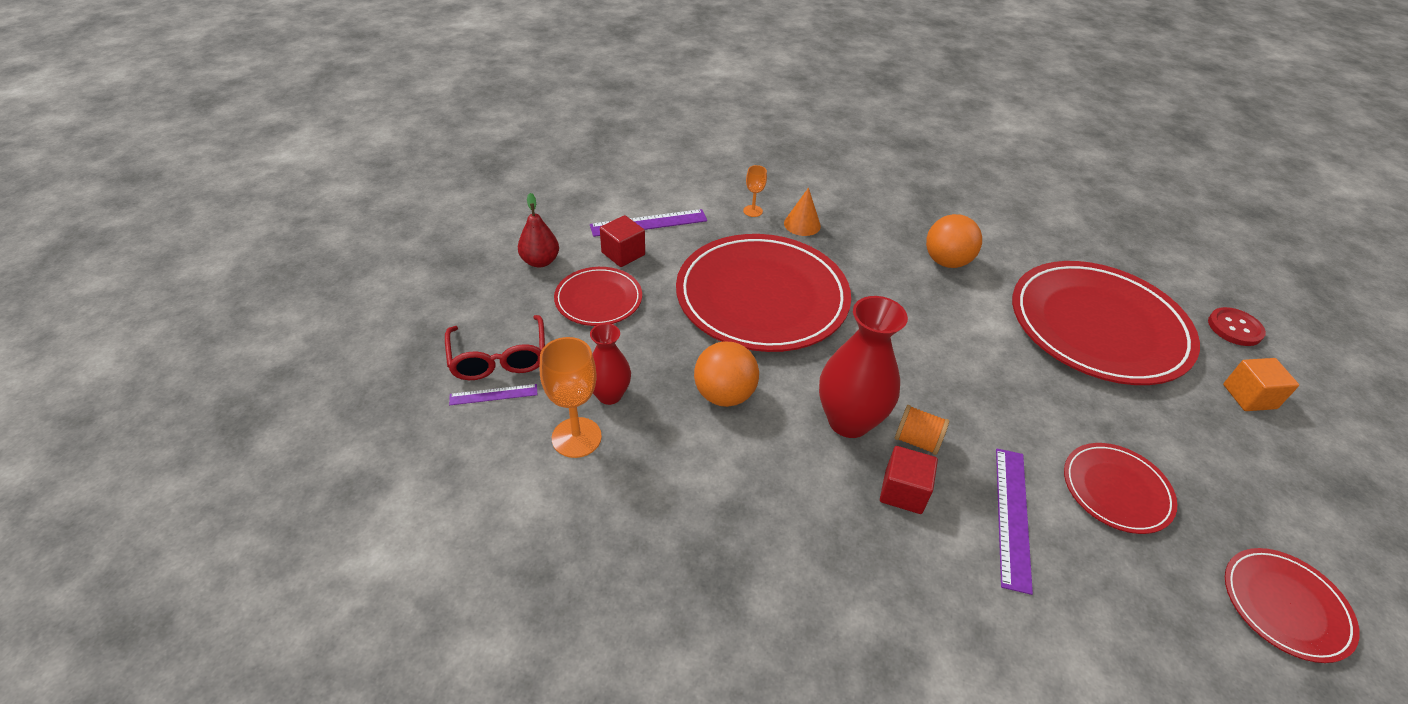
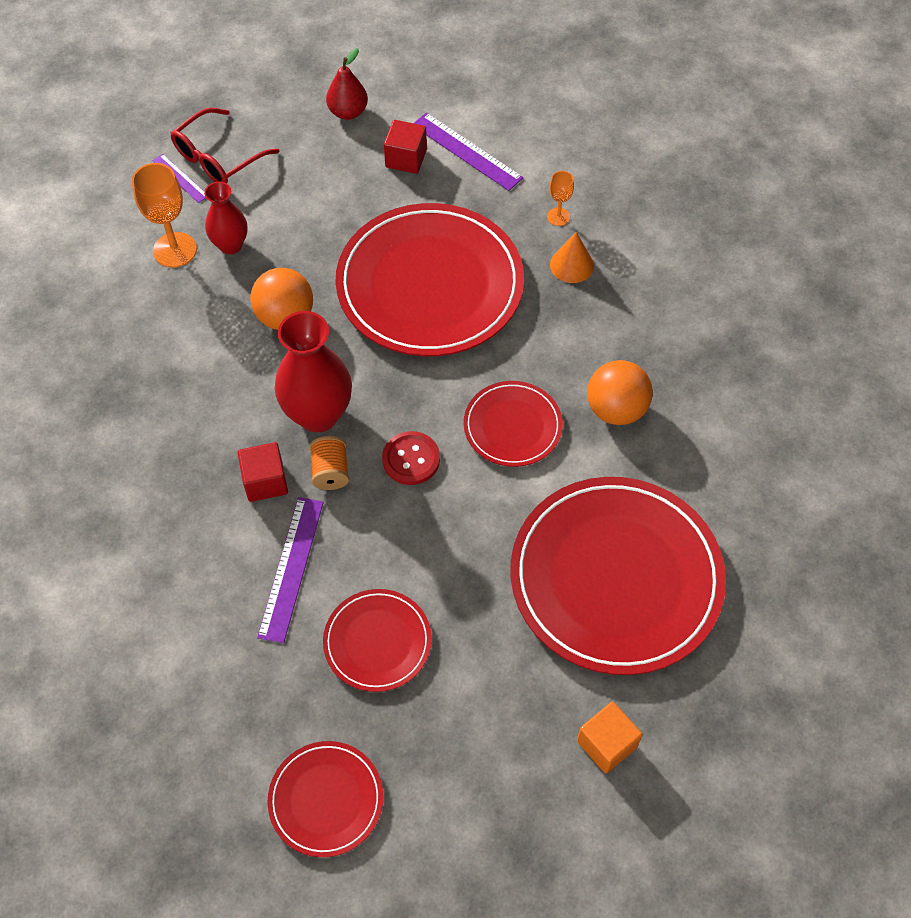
camera: 60 degrees right, 15 degrees up
red plate [554,267,642,326] -> red plate moved to [464,381,563,467]
purple ruler [996,449,1033,595] -> purple ruler turned 60 degrees counterclockwise [257,497,324,643]
red button [1208,307,1266,346] -> red button moved to [382,431,440,485]

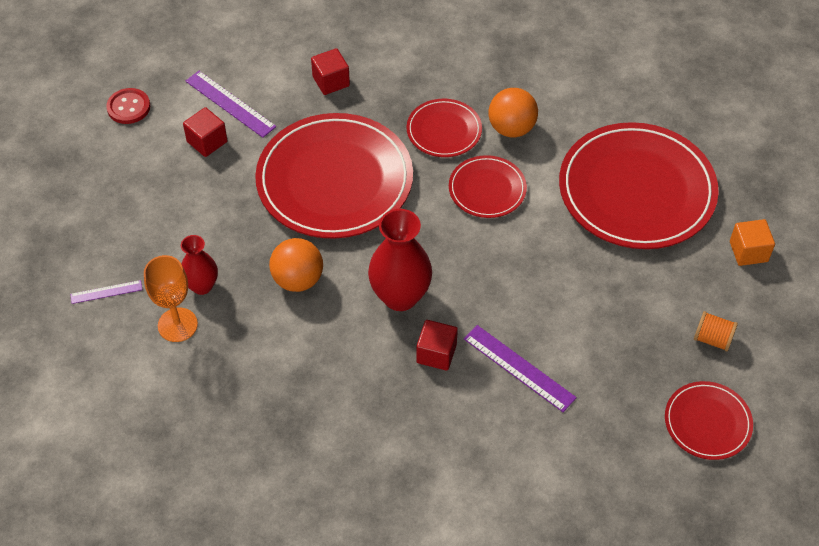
camera: 60 degrees left, 5 degrees down
red glasses [170,108,279,183] -> none
orange spool [309,436,349,490] -> orange spool moved to [694,311,738,352]
red plate [323,589,432,692] -> red plate moved to [406,99,482,157]
red pear [326,48,368,120] -> none
red button [382,431,440,485] -> red button moved to [106,88,150,124]
purple ruler [414,113,523,191] -> purple ruler turned 60 degrees clockwise [186,71,276,138]
orange goblet [547,171,574,226] -> red cube [311,48,350,95]
orange cone [550,232,594,283] -> none

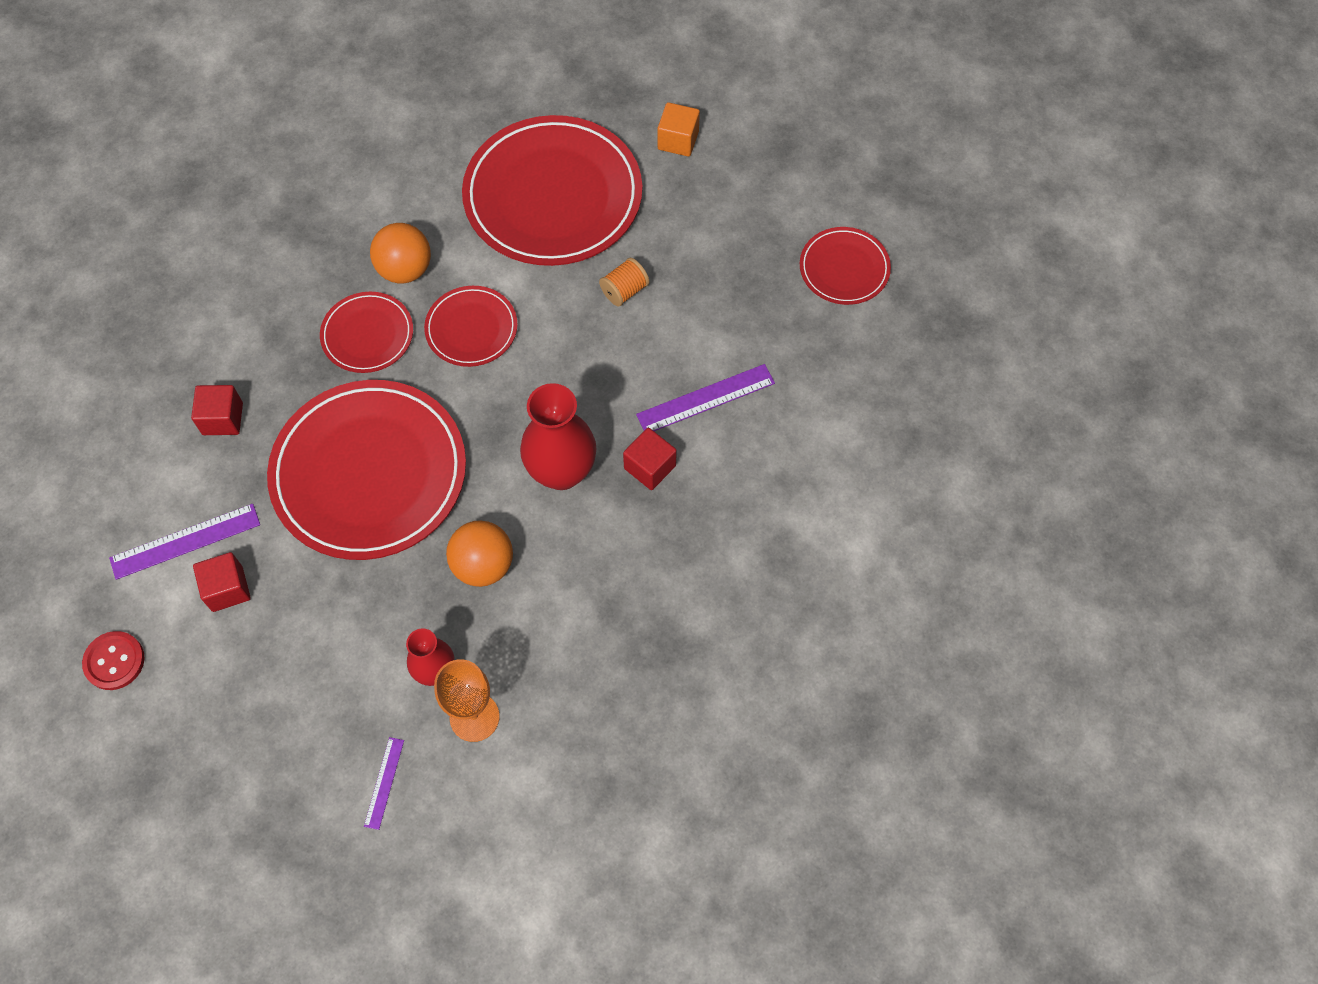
camera: 65 degrees left, 10 degrees up
orange spool [694,311,738,352] -> orange spool moved to [599,258,649,307]

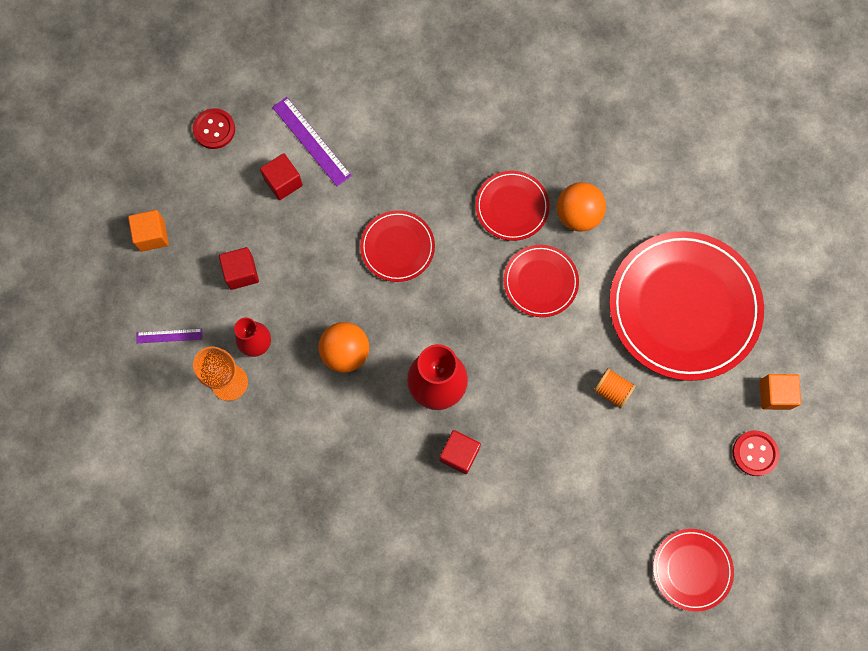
camera: 75 degrees right, 10 degrees up
red cube [191,385,243,435] -> red cube moved to [219,247,259,290]
red plate [267,380,466,560] -> red plate [360,210,435,282], size x0.50
purple ruler [636,364,775,431] -> none
none -> orange cube [128,210,169,252]
none -> red button [733,430,779,476]

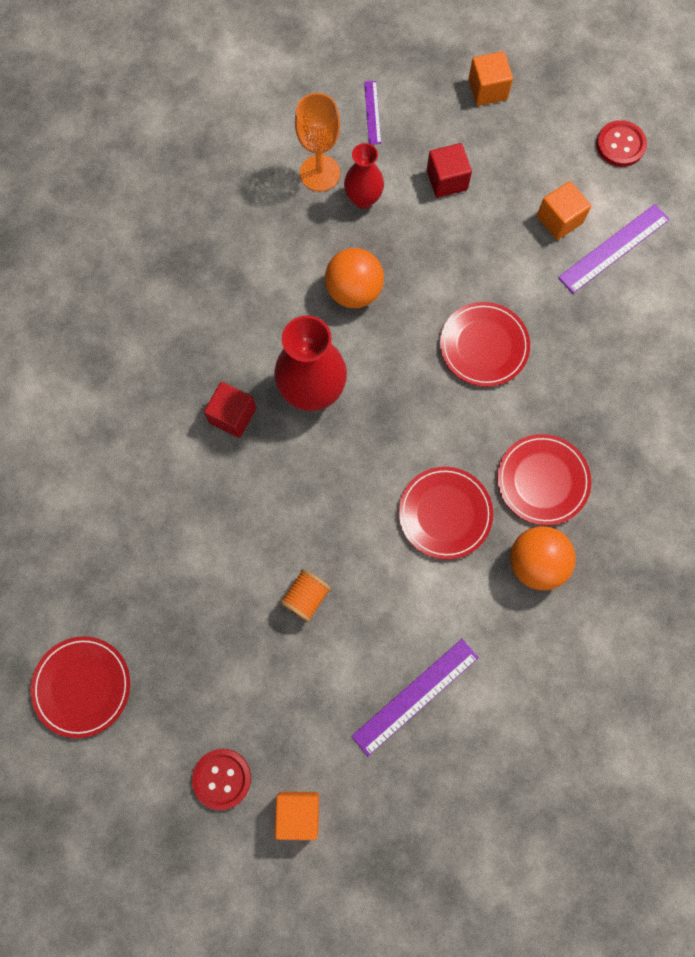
camera: 90 degrees right, 0 degrees up
red cube [260,153,303,200] -> orange cube [537,181,591,240]
red plate [609,231,764,381] -> purple ruler [351,639,479,756]

